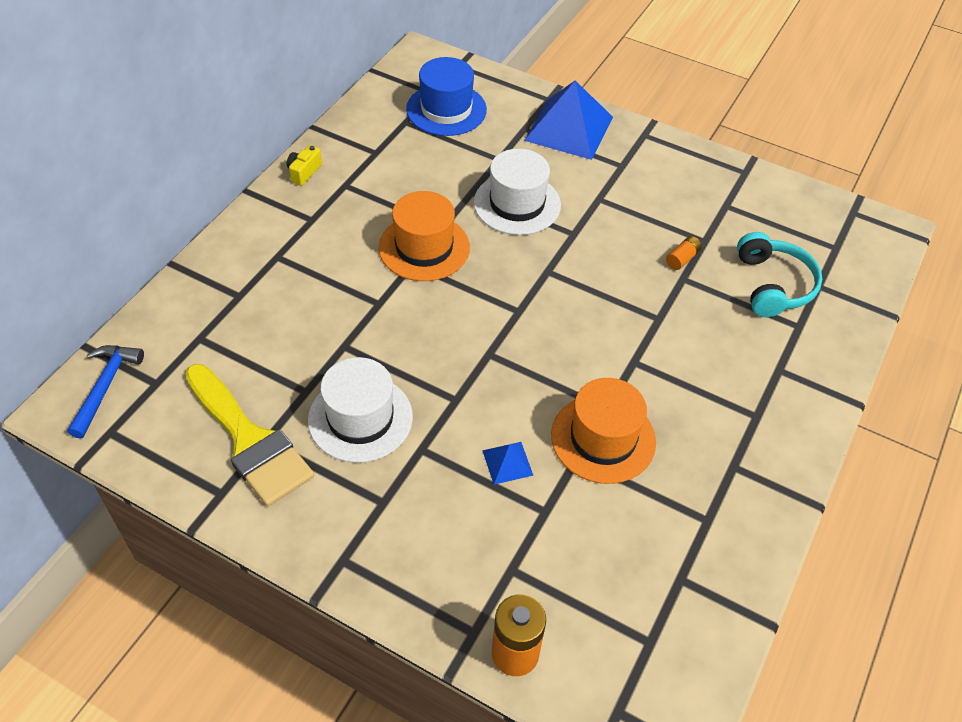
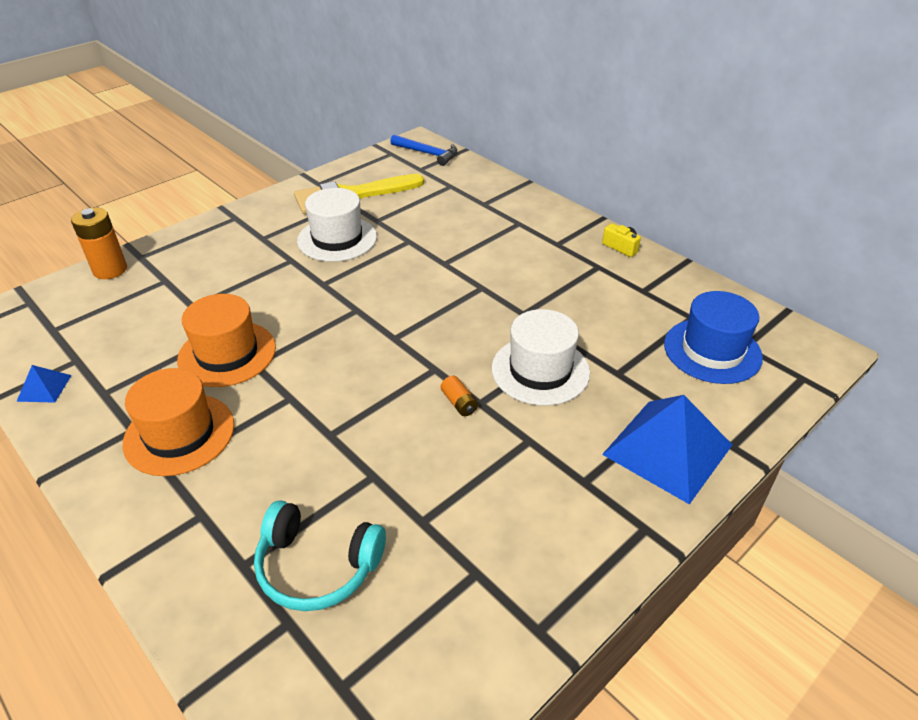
camera: 110 degrees right, 10 degrees down
orange hat [379,191,470,281] -> orange hat moved to [122,368,234,476]
blue pyramid [482,442,533,485] -> blue pyramid moved to [16,365,72,403]
orange battery [666,236,702,270] -> orange battery moved to [441,376,478,416]

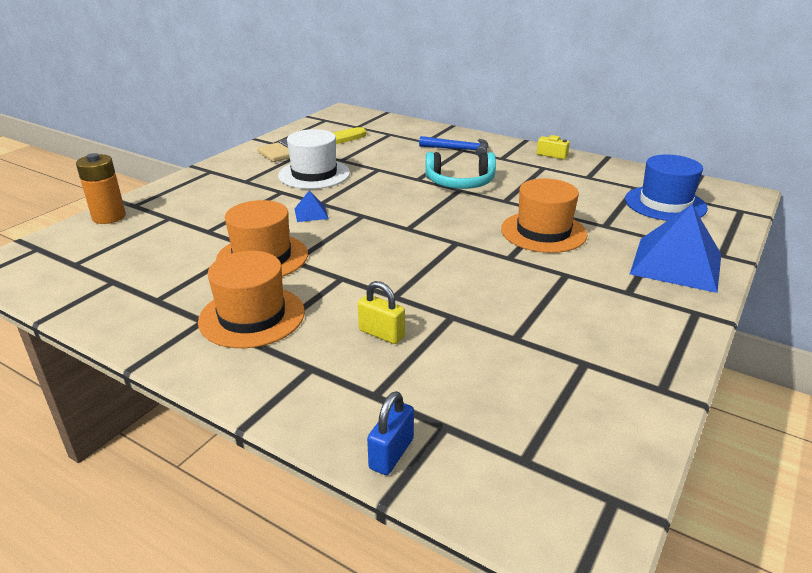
camera: 15 degrees left, 10 degrees down
blue pyramid [16,365,72,403] -> blue pyramid moved to [295,190,329,222]
turquoise headphones [254,500,386,611] -> turquoise headphones moved to [426,152,496,189]
blue hammer [390,135,457,166] -> blue hammer moved to [419,136,489,157]
orange battery [441,376,478,416] -> none
white hat [491,309,590,406] -> orange hat [501,178,587,253]
none -> yellow padlock [358,281,405,344]
none -> blue padlock [367,391,414,475]

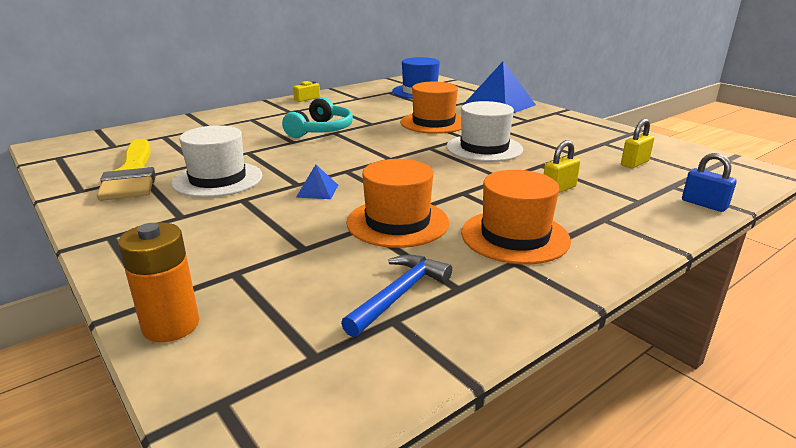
camera: 70 degrees left, 5 degrees down
blue hammer [419,136,489,157] -> blue hammer moved to [341,255,452,337]
none -> white hat [446,101,523,162]
none -> yellow padlock [621,119,655,168]

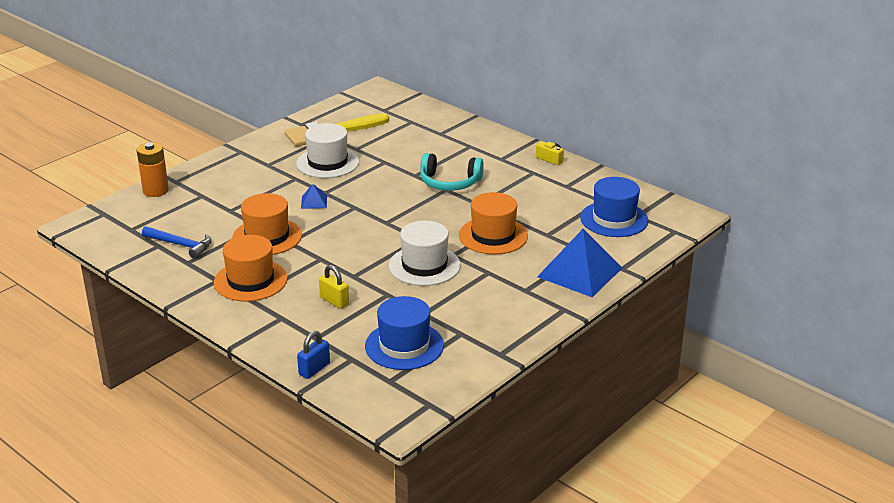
camera: 80 degrees right, 5 degrees up
yellow padlock [621,119,655,168] -> blue hat [365,296,444,370]

